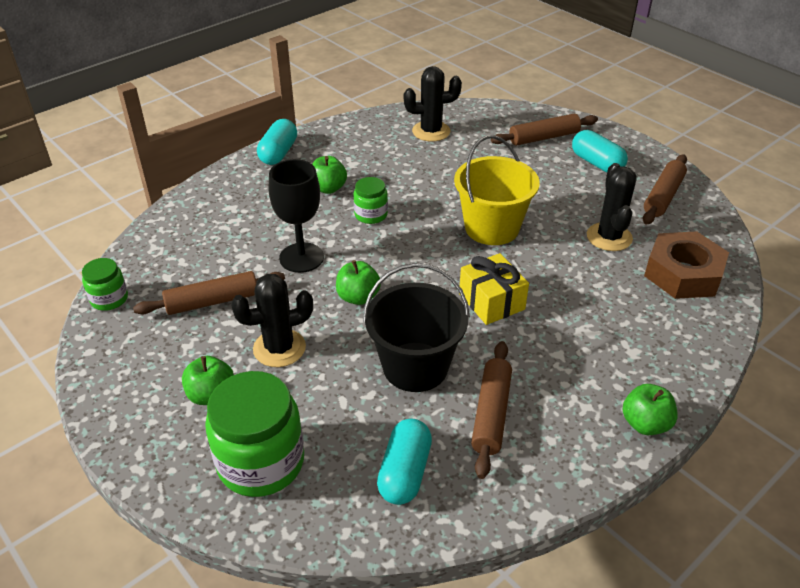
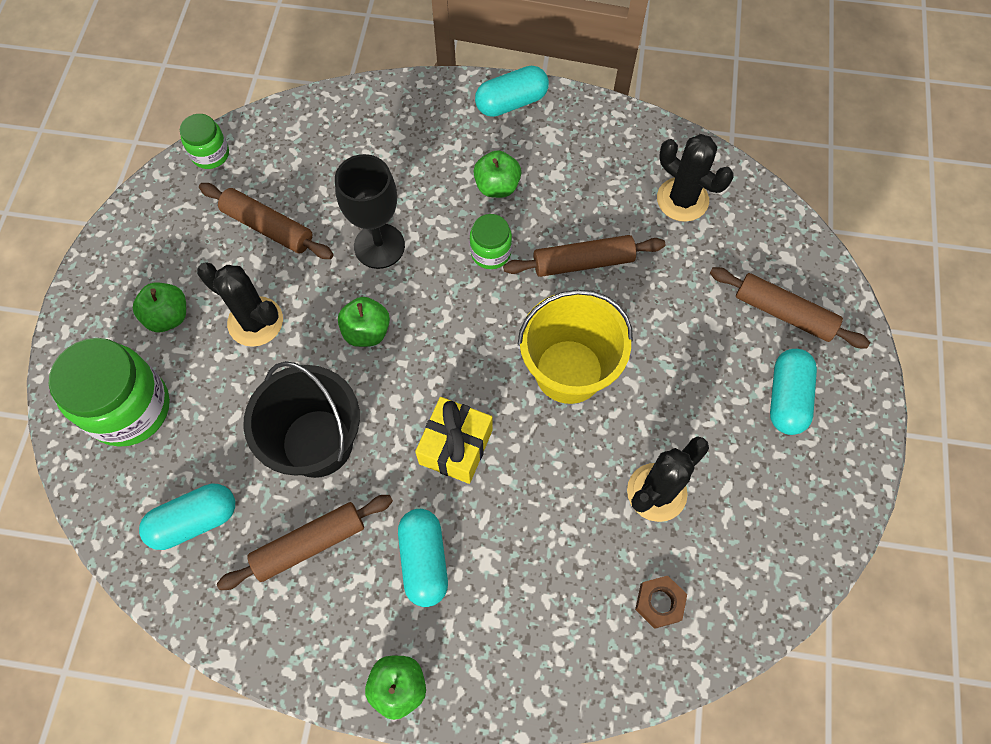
camera: 50 degrees right, 25 degrees up
brown rolling pin [642,154,687,225] -> brown rolling pin moved to [503,235,665,277]
brown nut [644,231,729,299] -> brown nut [635,576,687,629], size x0.49
none -> turquoise capsule [398,509,448,607]

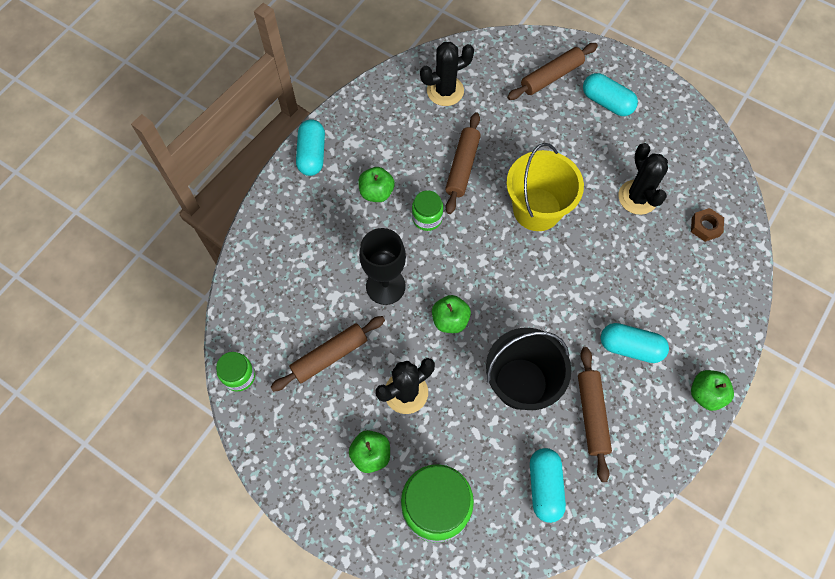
camera: 65 degrees left, 0 degrees up
yellow gift [415,397,493,484] -> none

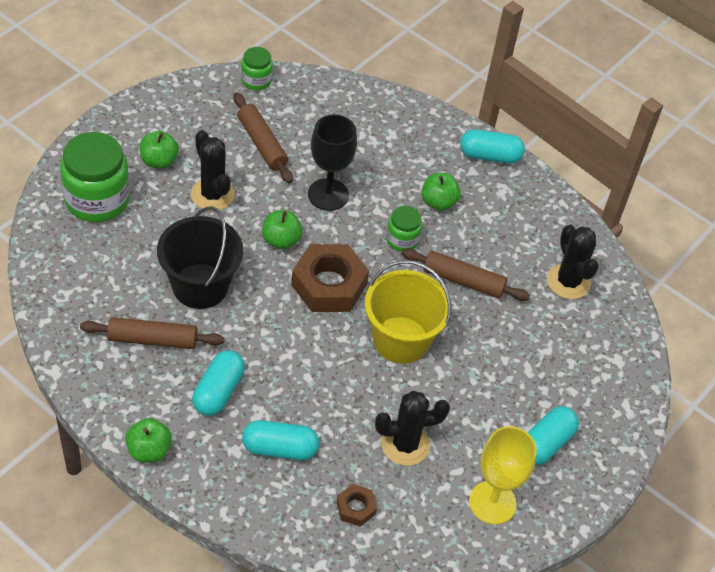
camera: 90 degrees right, 15 degrees down
brown rolling pin [507,43,598,100] -> none
turquoise capsule [530,448,566,523] -> turquoise capsule moved to [242,420,319,460]
none -> brown nut [291,244,369,312]
none -> yellow goblet [469,426,537,524]

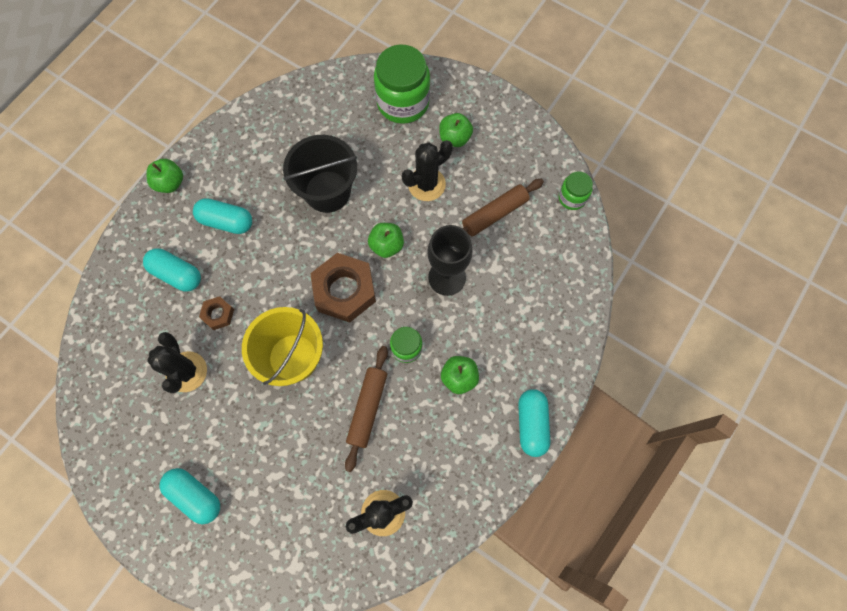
camera: 90 degrees right, 20 degrees up
brown rolling pin [80,317,224,349] -> none
turquoise capsule [242,420,319,460] -> turquoise capsule turned 60 degrees counterclockwise [143,248,201,292]
brown nut [336,484,377,527] -> brown nut moved to [199,296,234,330]
yellow goblet [469,426,537,524] -> none

